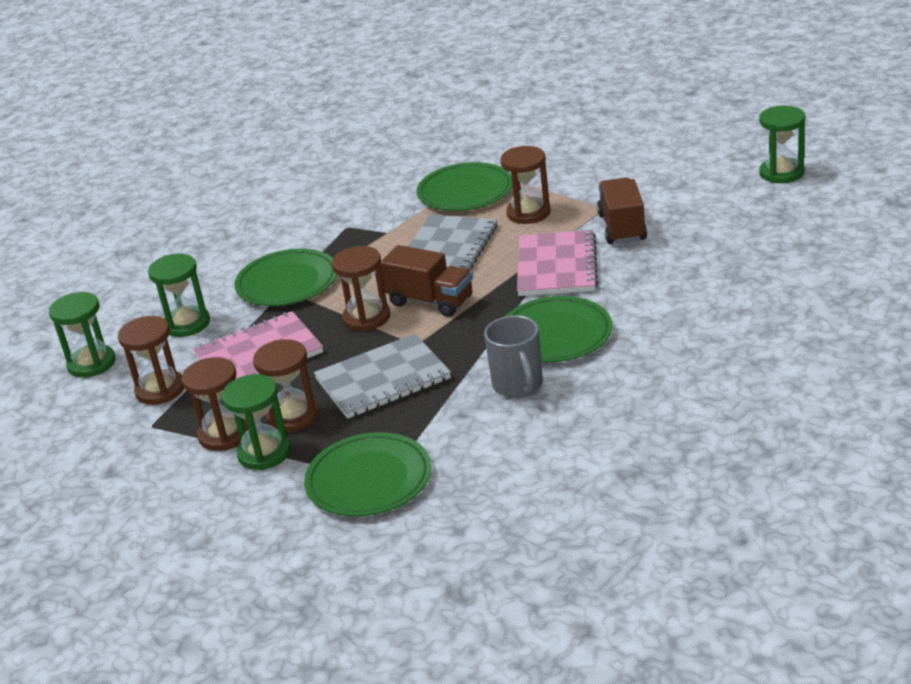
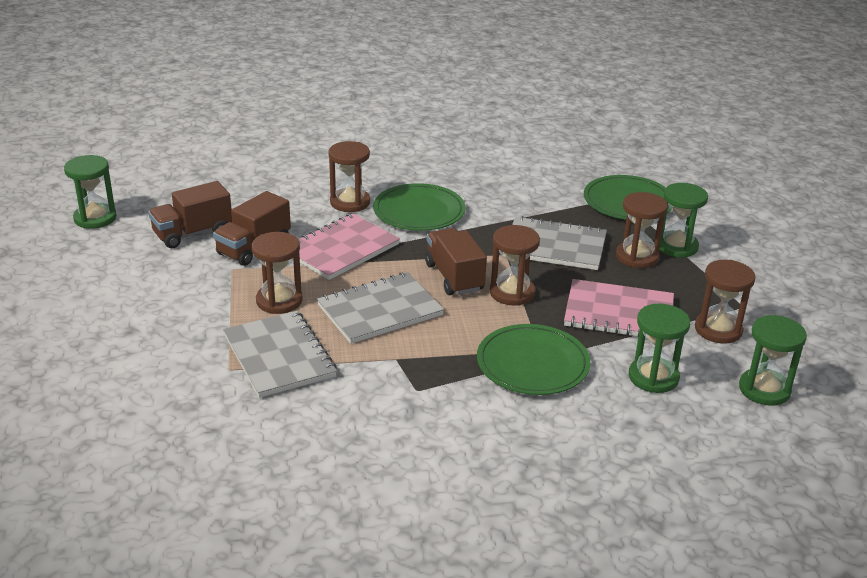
camera: 145 degrees left, 0 degrees up
brown hourglass [182,357,248,451] -> brown hourglass moved to [328,141,370,212]
green plate [417,162,512,211] -> grey notebook [223,311,337,398]
grey mug [484,315,543,398] -> none
none -> brown truck [148,181,232,248]

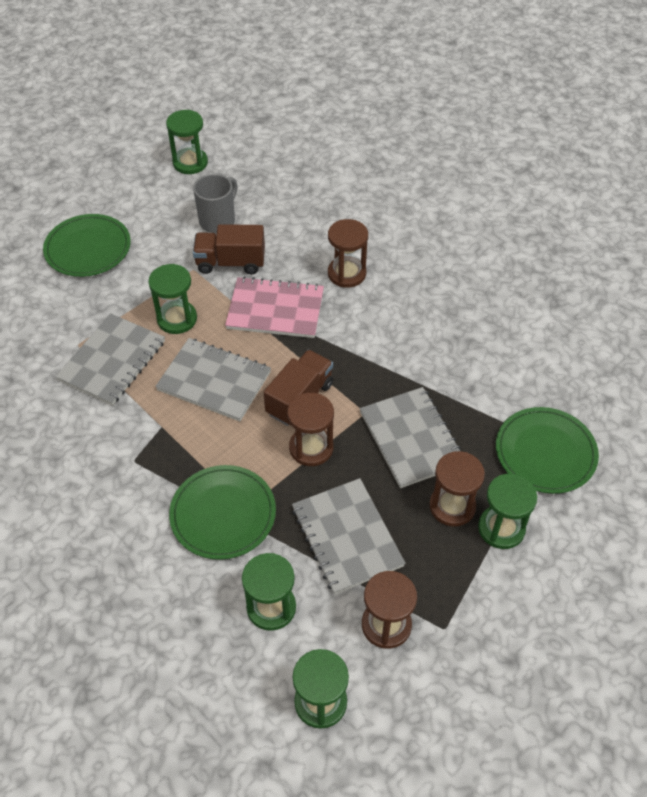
camera: 55 degrees right, 20 degrees up
brown truck [148,181,232,248] -> grey mug [193,174,238,233]
brown hourglass [252,232,303,314] -> green hourglass [148,264,197,334]
green plate [373,183,465,231] -> green plate moved to [43,214,131,277]
pink notebook [564,279,674,338] -> grey notebook [292,478,406,595]

